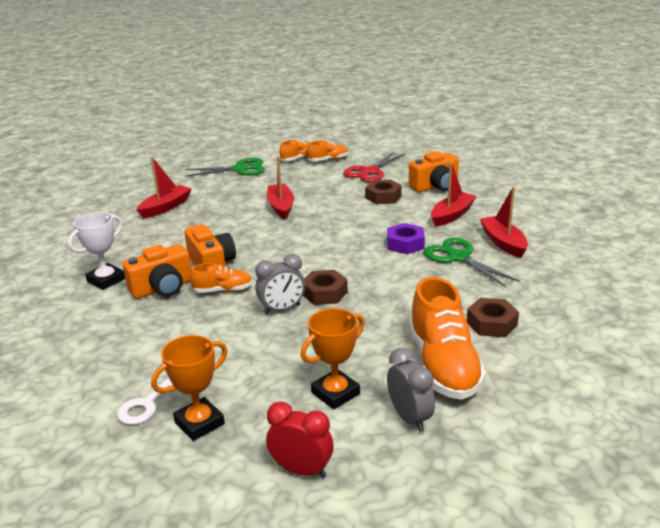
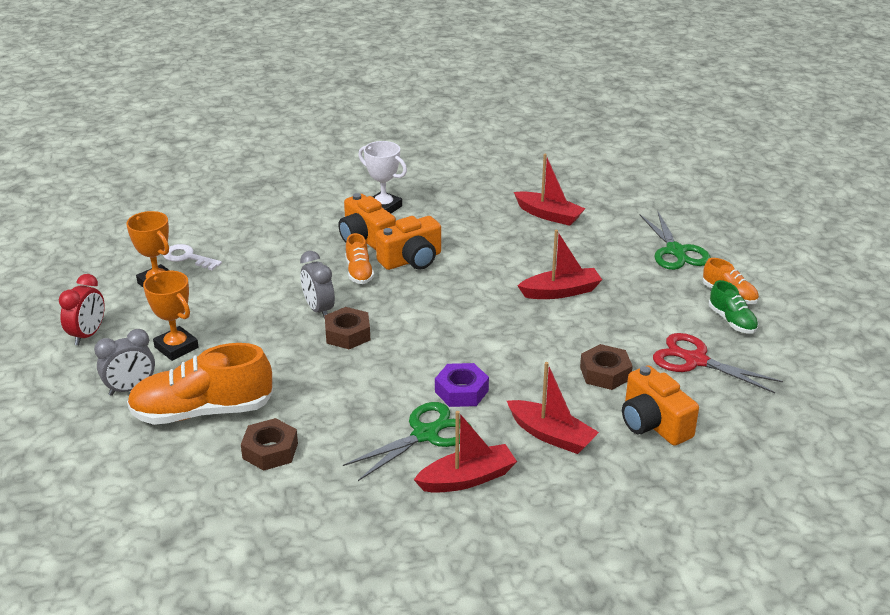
camera: 85 degrees right, 5 degrees up
orange shoe [307,140,348,161] -> green shoe [709,280,759,334]

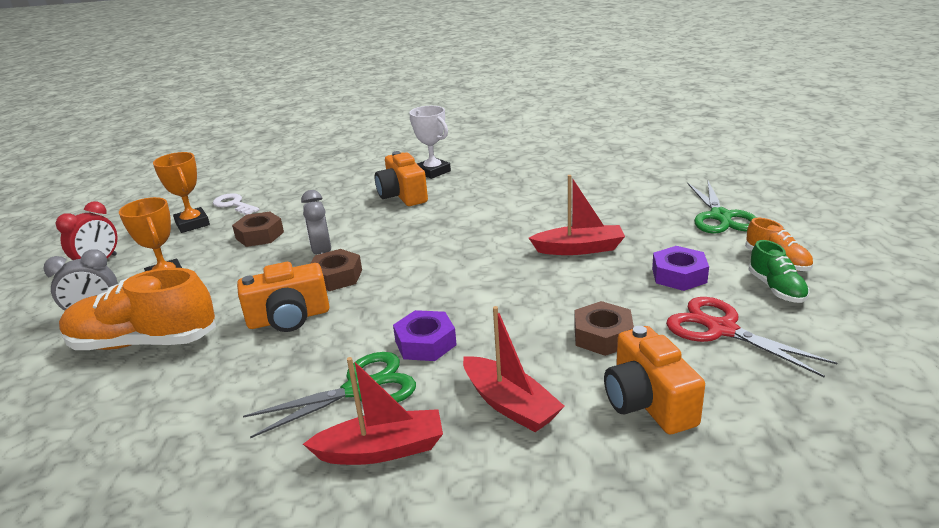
camera: 15 degrees right, 5 degrees down
brown nut [241,418,298,471] -> brown nut moved to [232,211,284,247]
orange shoe [345,233,374,284] -> none
orange camera [376,216,441,270] -> orange camera moved to [237,262,329,332]
red boat [514,154,585,226] -> none
none -> purple nut [652,246,709,291]

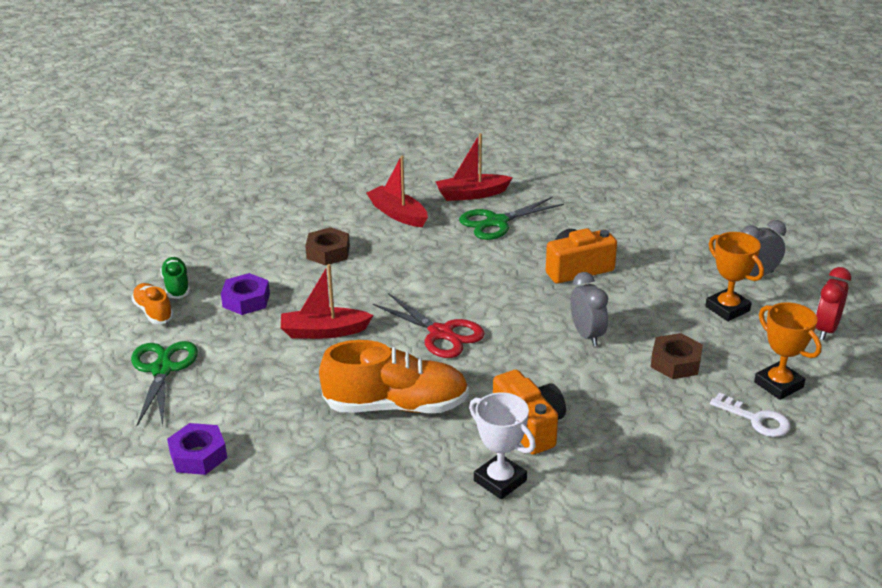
camera: 175 degrees right, 5 degrees up
orange shoe [59,268,216,350] -> orange shoe moved to [319,340,469,413]
brown nut [310,249,362,291] -> none
purple nut [393,310,457,361] -> purple nut moved to [167,423,227,475]
orange camera [604,326,705,434] -> none
red scissors [666,297,837,378] -> red scissors moved to [373,293,485,358]

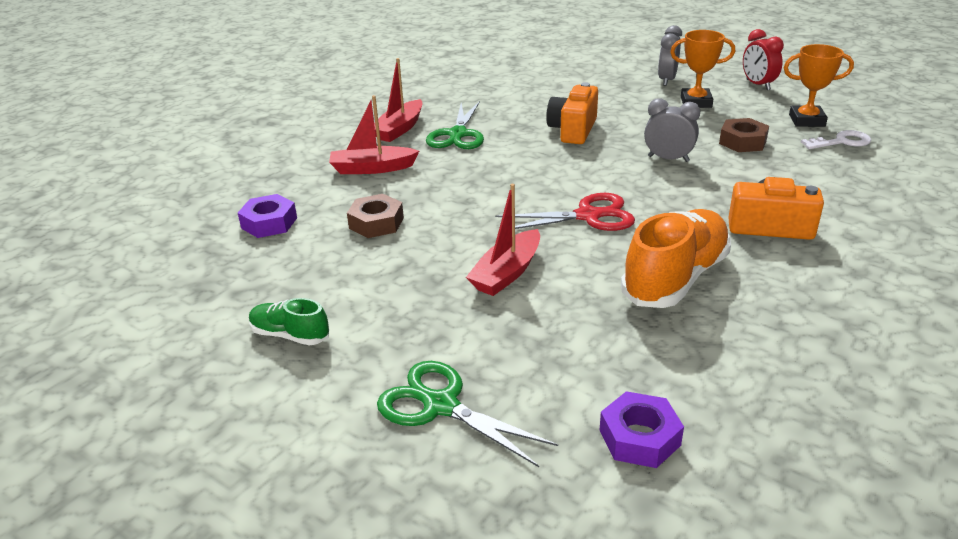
camera: 50 degrees left, 0 degrees up
orange shoe [131,283,174,324] -> none
purple nut [221,273,270,315] -> purple nut moved to [238,194,297,238]
white trophy [469,392,536,499] -> none

